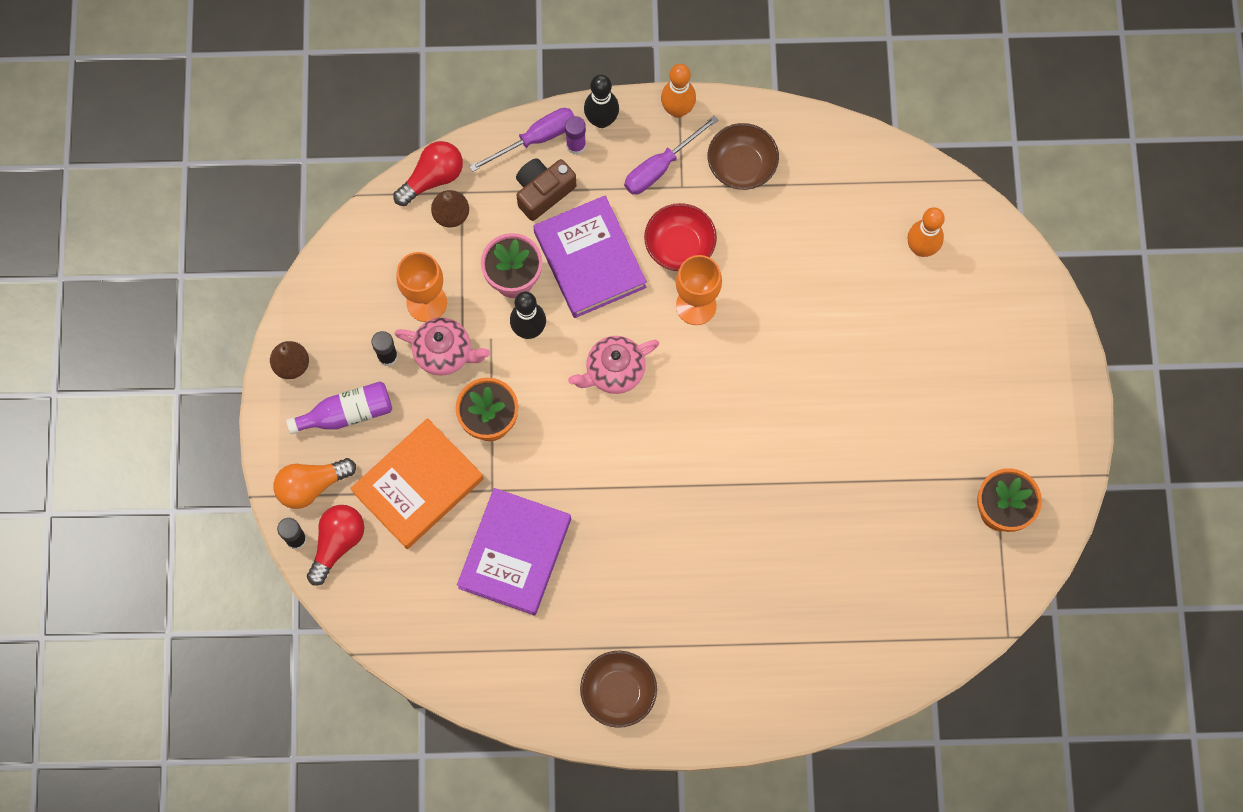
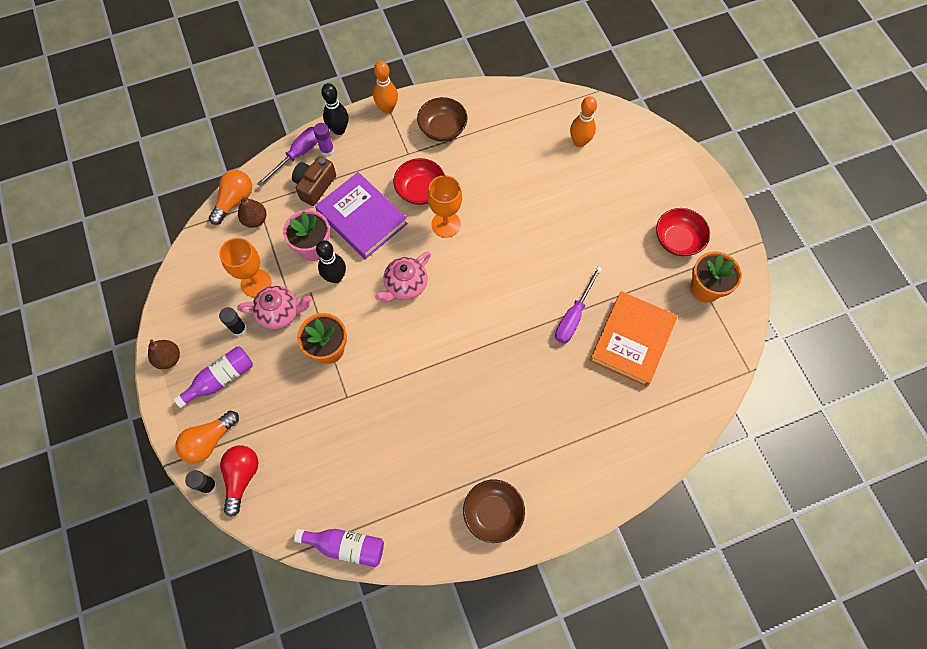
camera: 20 degrees left, 5 degrees down
orange book [350,418,483,549] -> orange book moved to [589,291,677,387]
red light bulb [393,141,463,206] -> orange light bulb [209,170,252,225]
purple book [457,488,571,616] -> none
purple screwdriver [624,116,719,194] -> purple screwdriver moved to [555,266,602,344]
none -> purple bottle [294,529,384,567]
none -> red bowl [656,208,710,256]

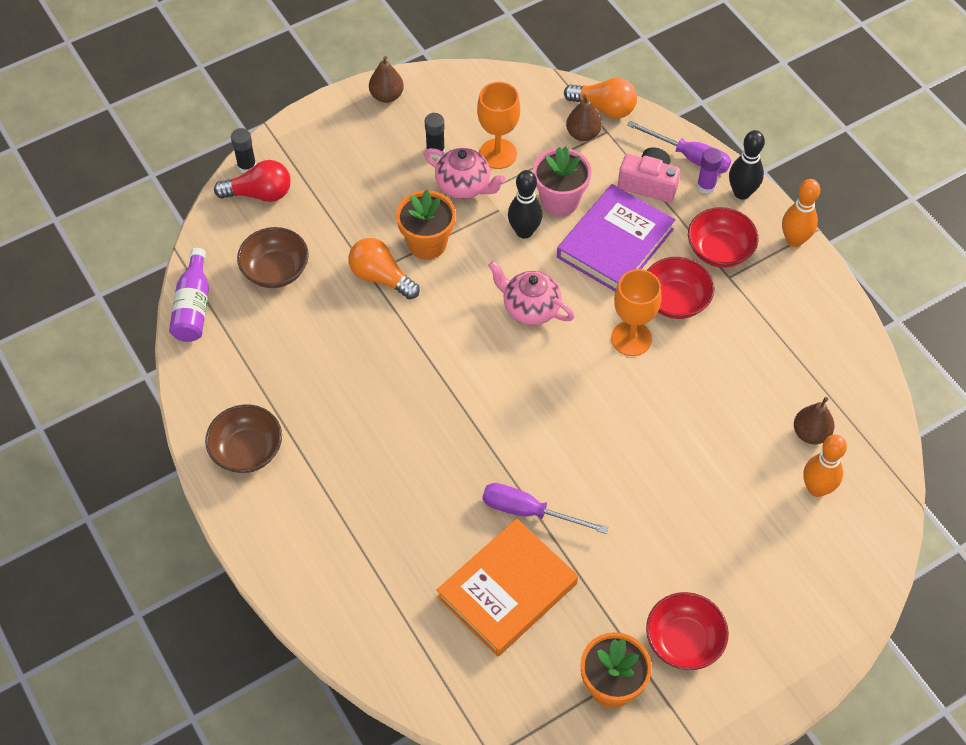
camera: 80 degrees right, 10 degrees down
purple bottle [173,346,253,408] -> none
orange light bulb [175,411,239,463] -> orange light bulb moved to [348,238,420,299]
pink teapot [237,286,312,329] -> pink teapot turned 45 degrees counterclockwise [424,148,506,199]
brown camera [292,156,336,206] -> pink camera [618,147,680,203]
brown bowl [417,97,468,141] -> brown bowl moved to [237,227,309,288]
orange book [589,291,677,387] -> orange book turned 60 degrees counterclockwise [437,519,578,657]
none -> red bowl [688,207,759,268]
none -> brown pear [794,397,835,444]

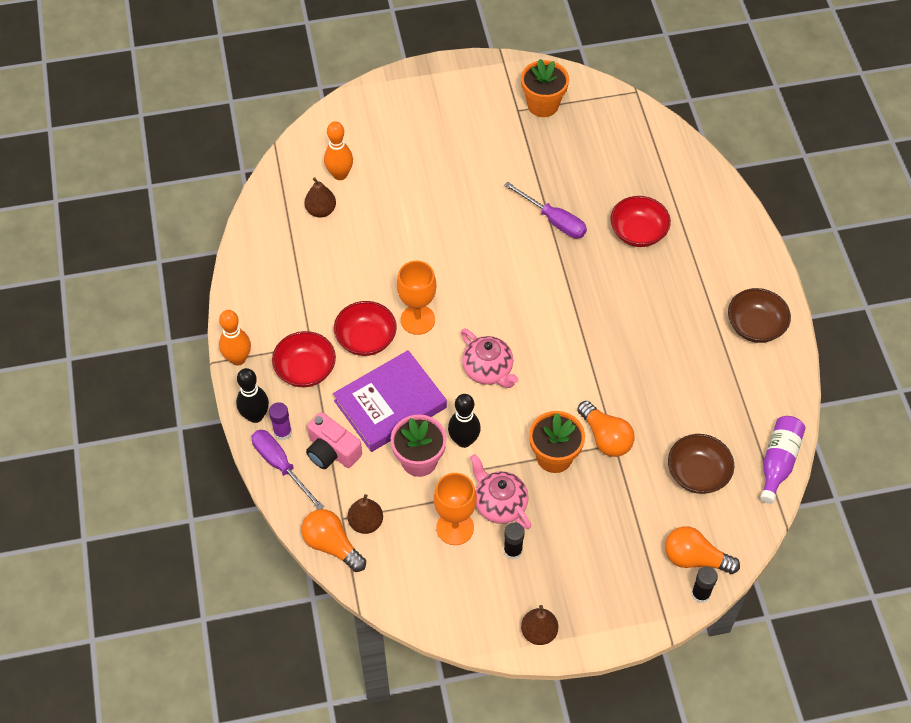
camera: 160 degrees left, 0 degrees up
red light bulb [214,160,291,202] -> orange light bulb [665,526,740,574]
orange book [437,519,578,657] -> none
red bowl [646,592,729,670] -> red bowl moved to [610,196,671,247]

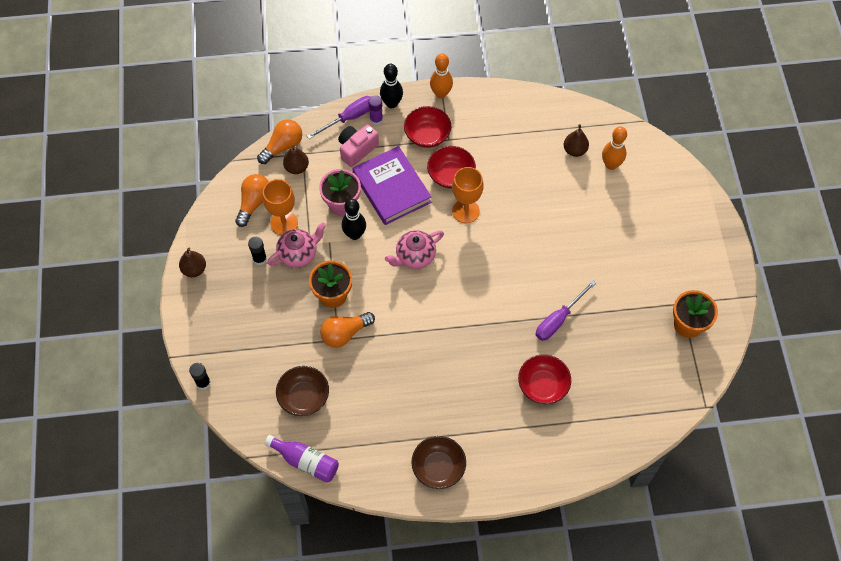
camera: 95 degrees right, 5 degrees up
orange light bulb [665,526,740,574] -> orange light bulb moved to [235,174,269,227]

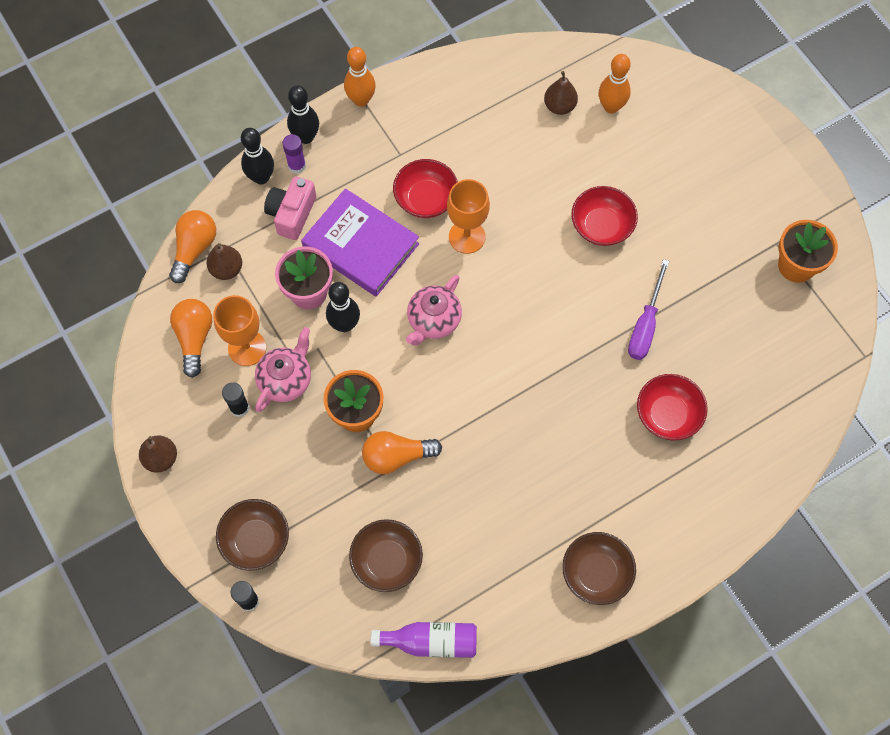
camera: 25 degrees left, 5 degrees up
purple screwdriver [307,96,371,139] -> black bowling pin [241,128,274,184]
orange light bulb [320,312,375,348] -> orange light bulb turned 45 degrees clockwise [362,431,442,474]
red bowl [404,106,451,148] -> red bowl moved to [571,186,638,246]
none -> brown bowl [216,499,289,571]

